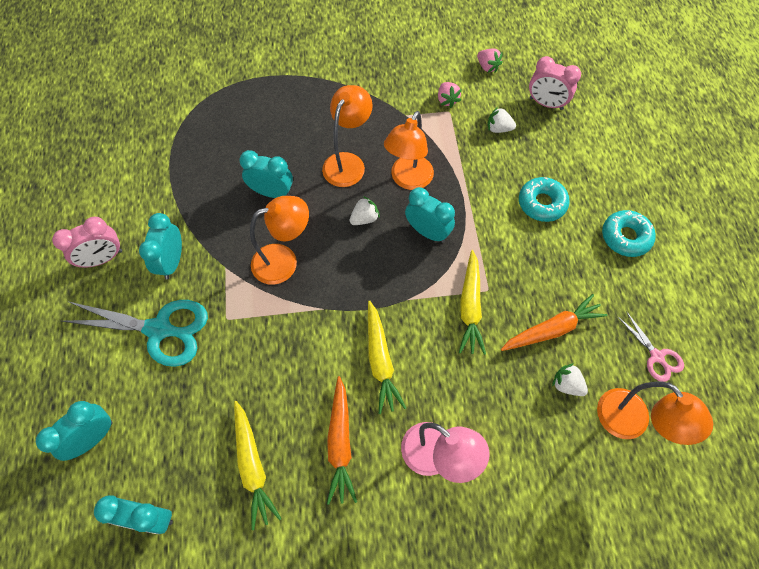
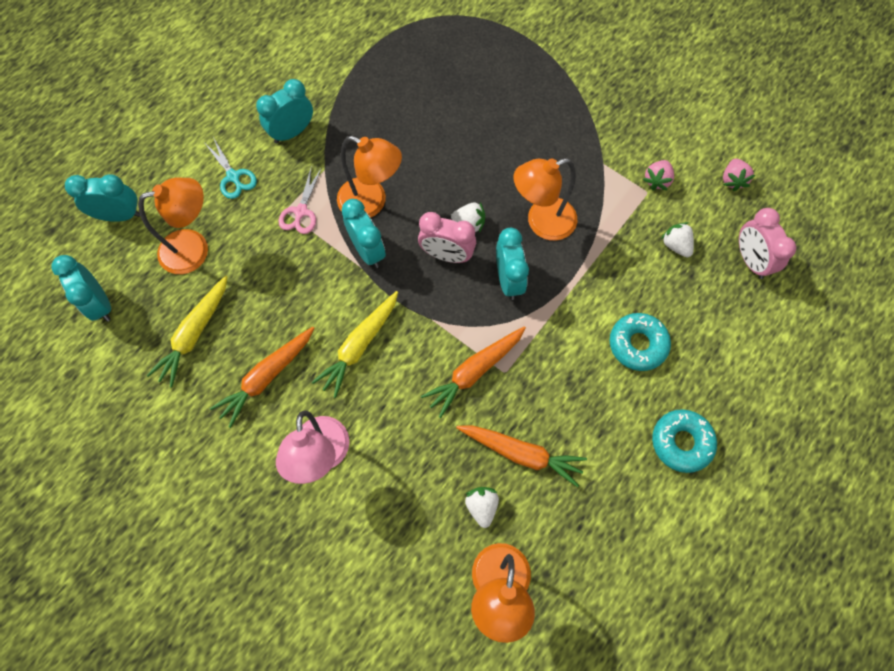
camera: 45 degrees right, 5 degrees up
pink clock [52,217,122,268] -> pink clock moved to [418,212,476,263]
turquoise scissors [62,300,208,367] -> turquoise scissors [206,137,257,199], size x0.52
turquoise clock [239,150,293,198] -> turquoise clock moved to [342,199,386,268]
orange lamp [322,85,373,187] -> orange lamp moved to [138,178,208,274]
yellow carrot [459,250,486,355] -> orange carrot [421,326,526,418]
pink scissors [618,311,684,382] -> pink scissors moved to [278,166,322,234]

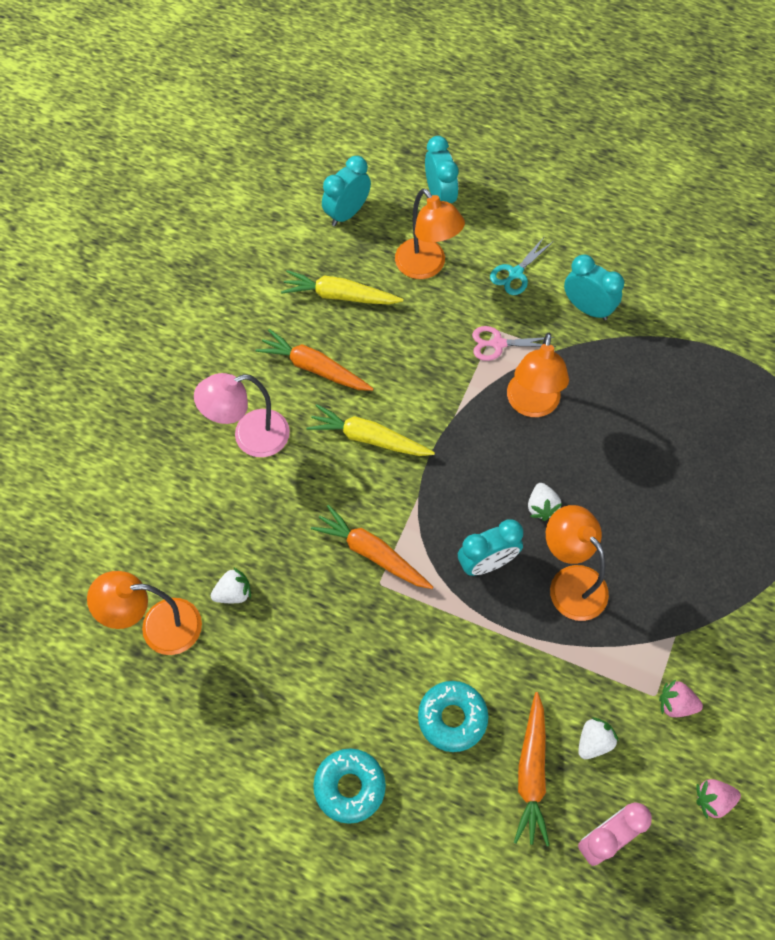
camera: 75 degrees right, 5 degrees down
turquoise clock [342,199,386,268] -> none
pink clock [418,212,476,263] -> none
orange carrot [456,425,587,487] -> orange carrot moved to [514,692,550,846]

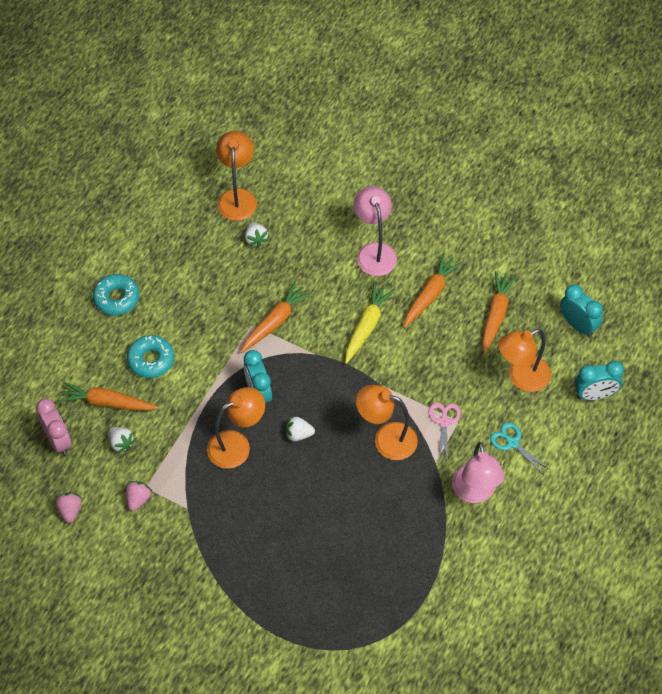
camera: 95 degrees right, 5 degrees down
yellow carrot [281,270,403,304] -> orange carrot [482,271,517,355]
turquoise clock [564,254,624,320] -> pink lamp [452,442,504,503]

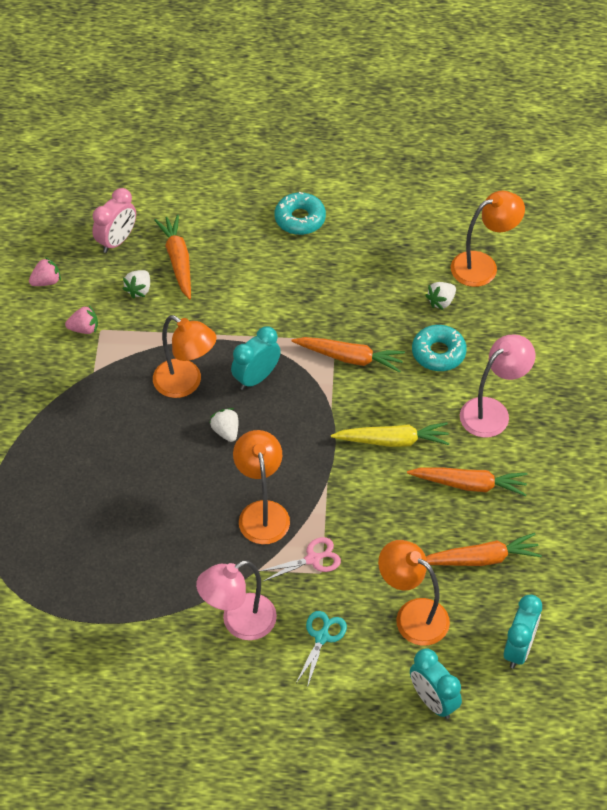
camera: 65 degrees right, 5 degrees down
turquoise donut [127,335,174,378] -> turquoise donut moved to [412,325,467,371]

